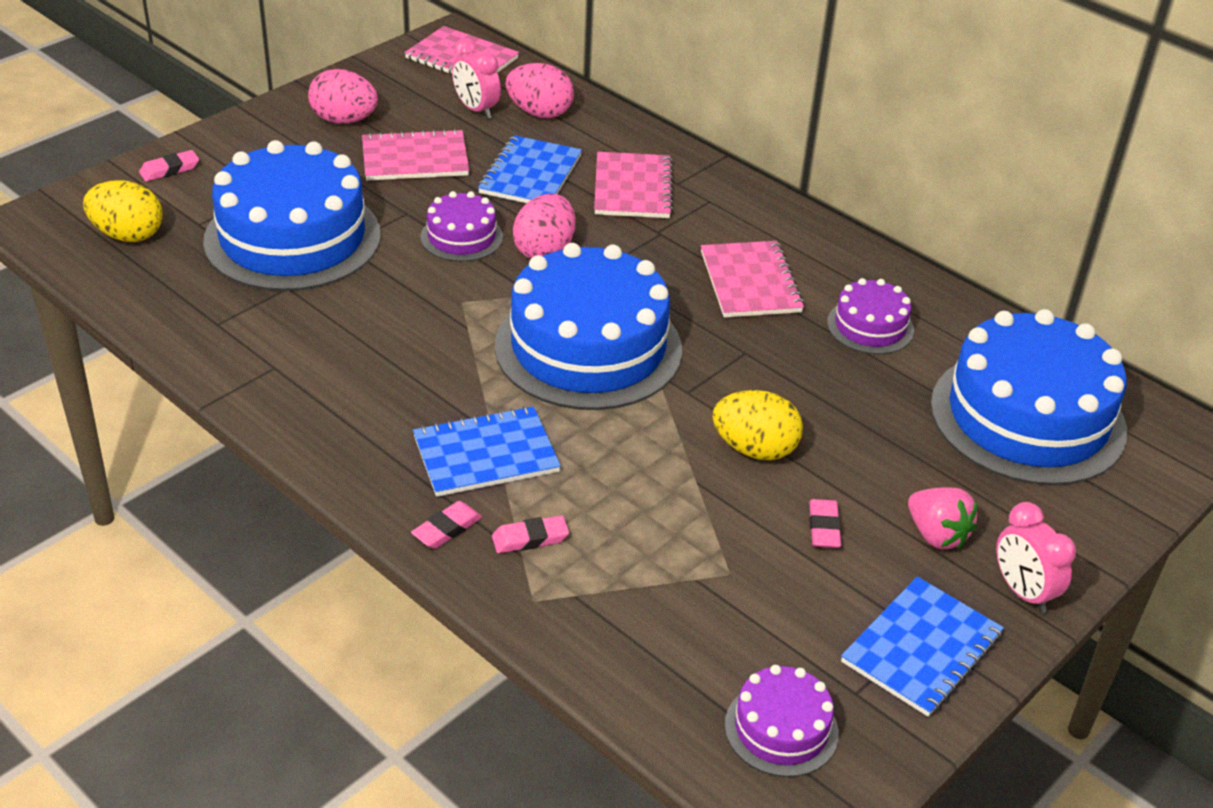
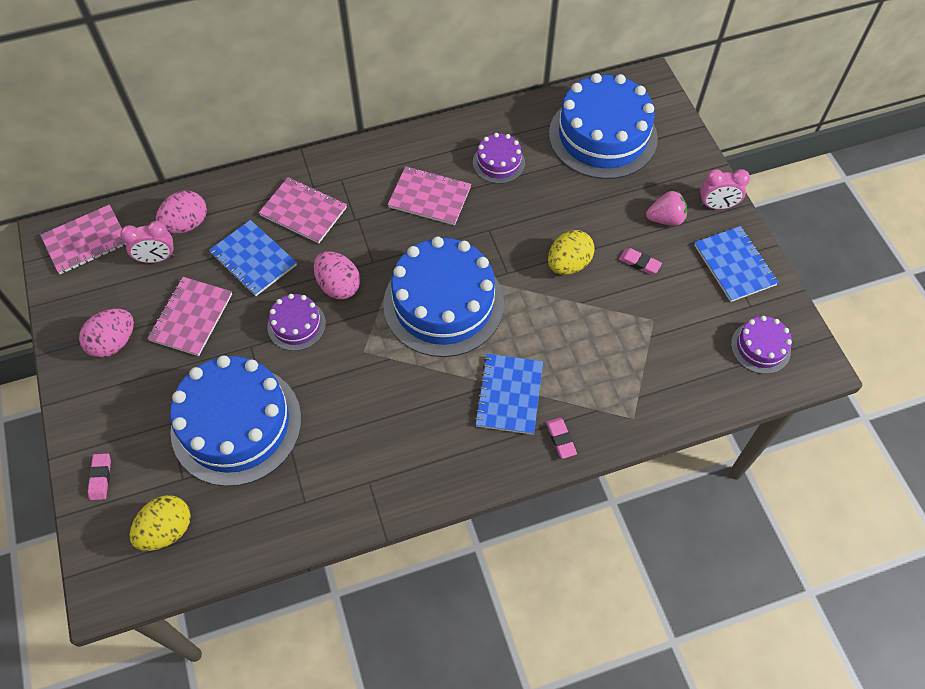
camera: 60 degrees left, 20 degrees up
pink eraser [492,515,569,553] -> none

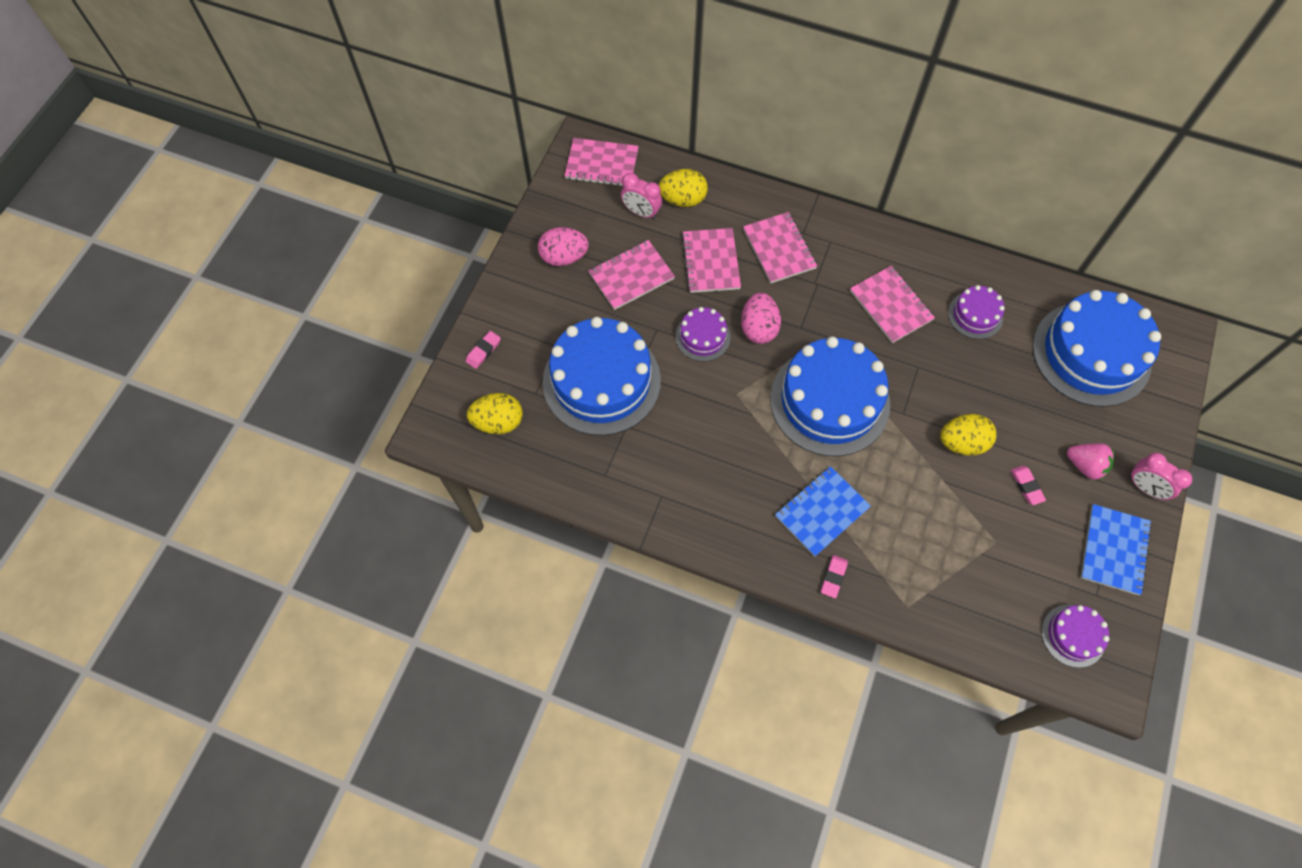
camera: 40 degrees right, 5 degrees up
pink egg [156,191,207,233] -> yellow egg [659,169,708,207]
blue notebook [209,220,297,296] -> pink notebook [682,228,741,293]

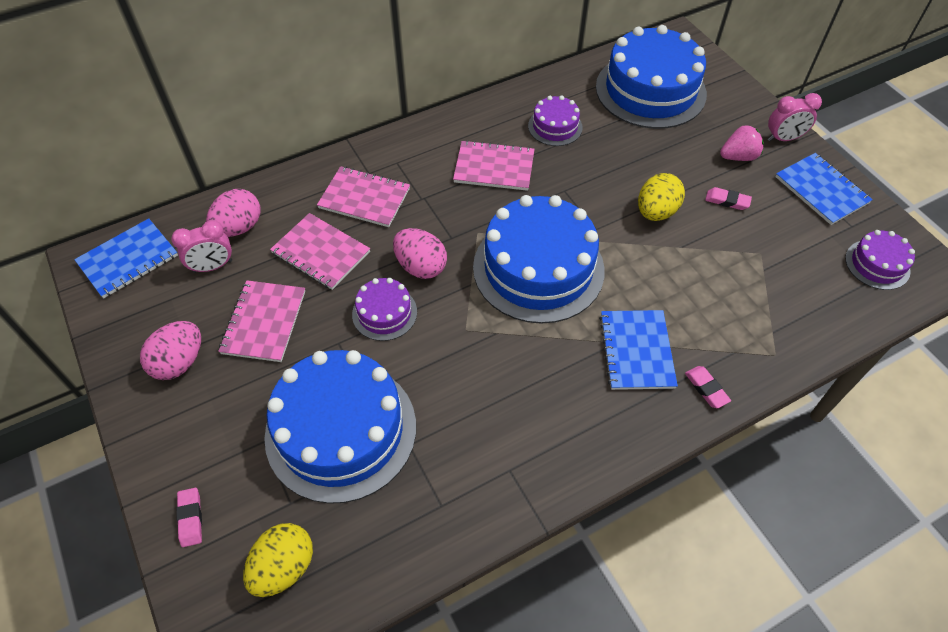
camera: 50 degrees left, 10 degrees down
pink notebook [564,138,639,186] -> blue notebook [74,218,178,298]
yellow egg [659,169,708,207] -> pink egg [206,189,260,237]

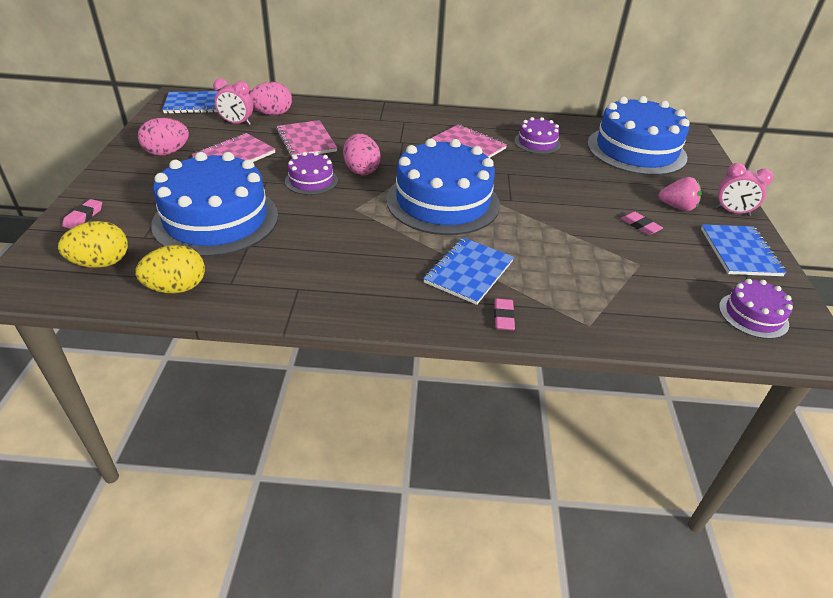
camera: 30 degrees right, 15 degrees down
pink notebook [317,166,410,227] -> none
yellow egg [638,173,685,221] -> yellow egg moved to [135,245,205,293]

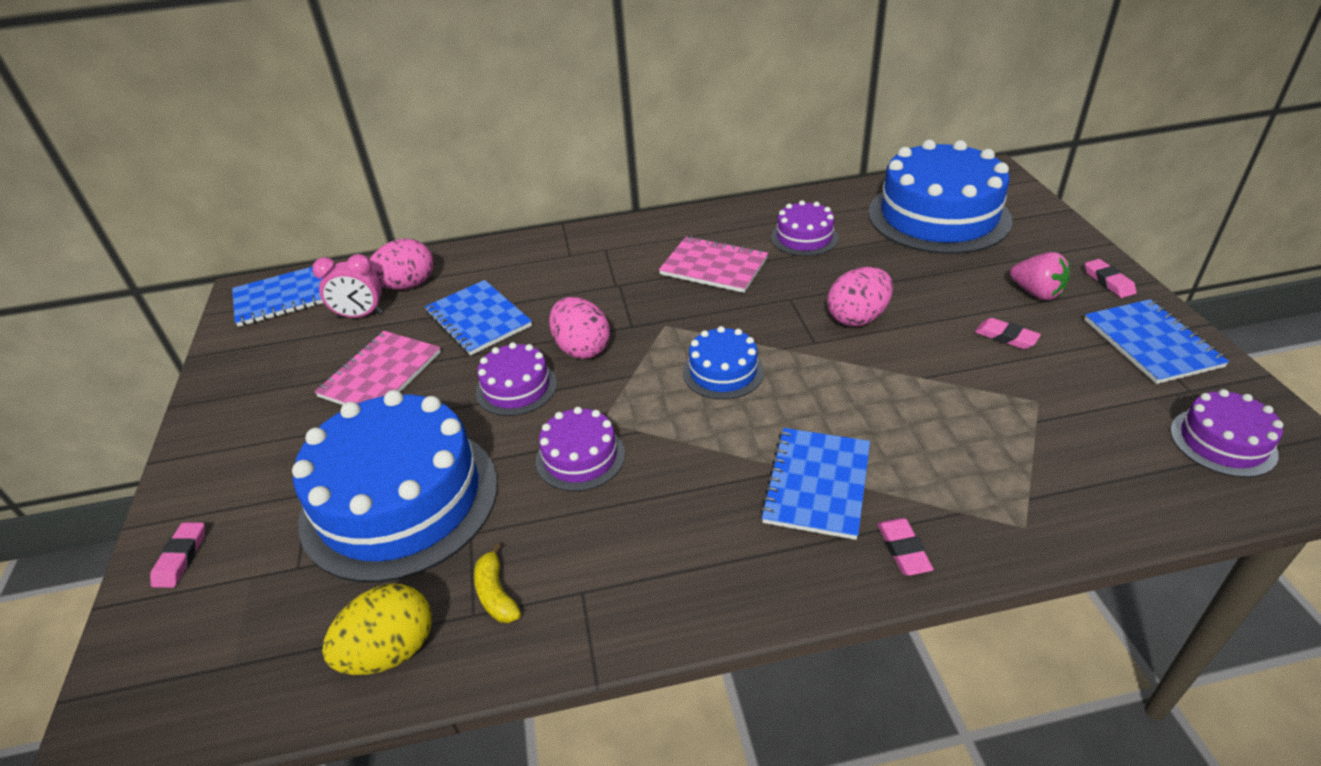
camera: 10 degrees left, 0 degrees up
yellow egg [58,221,128,268] -> none
pink egg [138,118,189,156] -> pink egg moved to [827,267,893,327]
pink notebook [276,120,337,157] -> blue notebook [425,280,532,355]
blue cake [386,138,500,235] -> blue cake [683,326,764,400], size x0.48
pink strawberry [658,177,702,211] -> pink strawberry turned 45 degrees clockwise [1010,252,1070,300]
pink clock [715,163,774,216] -> pink eraser [1085,259,1137,298]
none -> yellow banana [474,543,521,623]
none -> purple cake [536,407,625,491]

